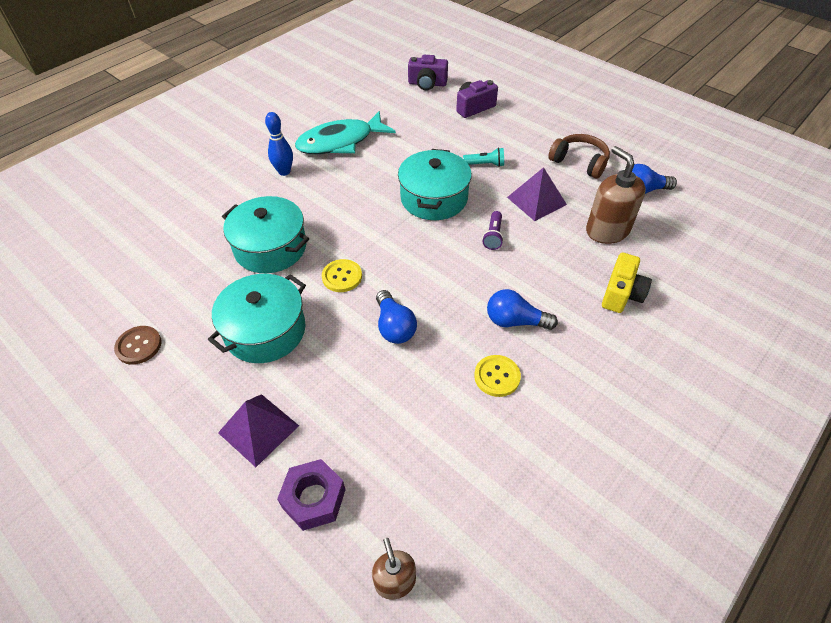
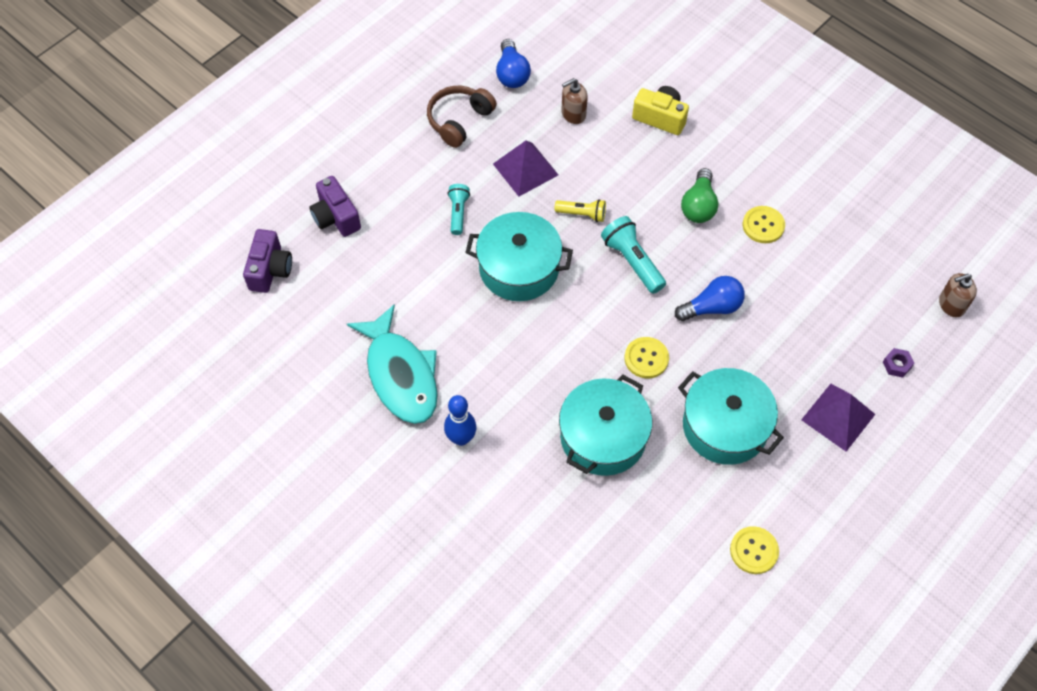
camera: 90 degrees left, 10 degrees up
brown button [114,326,161,365] -> yellow button [730,526,779,574]
purple nut [277,459,345,531] -> purple nut [883,348,914,378], size x0.52
purple flashlight [482,211,504,250] -> yellow flashlight [555,199,606,222]
blue light bulb [487,289,558,330] -> green light bulb [681,168,718,223]
brown soap dispenser [586,146,646,244] -> brown soap dispenser [561,78,588,124], size x0.58
none -> turquoise flashlight [601,216,666,294]

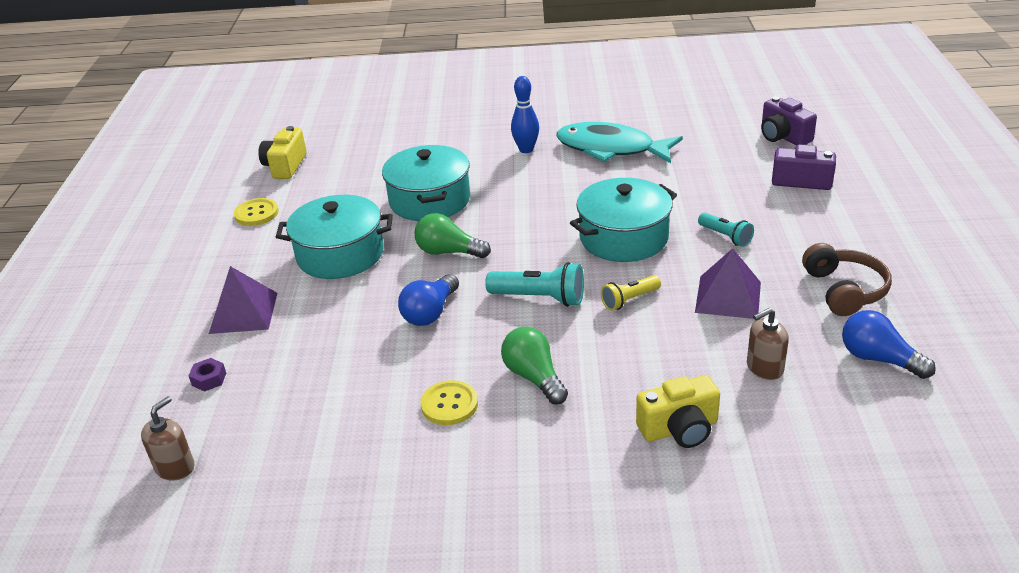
camera: 140 degrees right, 25 degrees down
brown soap dispenser [561,78,588,124] -> brown soap dispenser turned 135 degrees counterclockwise [747,308,789,380]
yellow button [624,337,669,378] -> green light bulb [415,213,491,258]
none -> yellow camera [259,126,307,179]

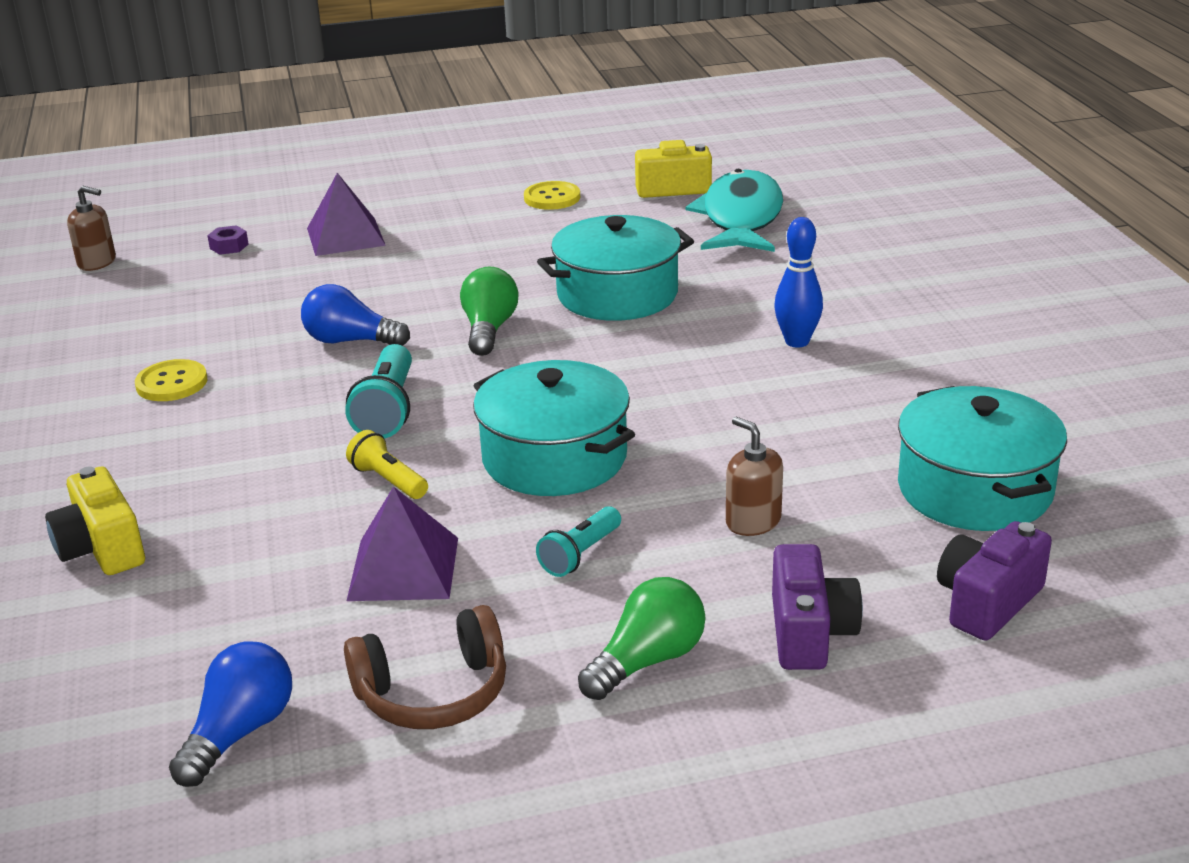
camera: 75 degrees right, 5 degrees down
turquoise pot [276,195,393,279] -> turquoise pot moved to [898,386,1067,531]
green light bulb [501,327,568,405] -> green light bulb moved to [578,577,706,700]
turquoise fish [556,122,683,163] -> turquoise fish moved to [686,169,783,252]
brown soap dispenser [747,308,789,380] -> brown soap dispenser moved to [726,417,783,536]

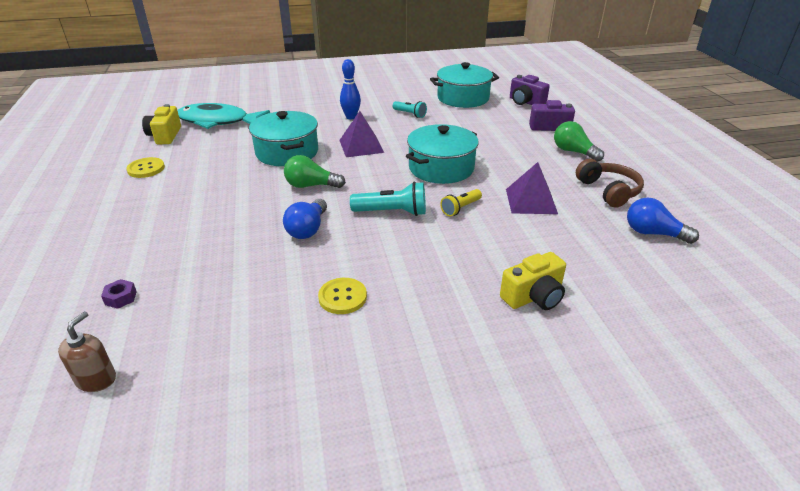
camera: 90 degrees left, 5 degrees up
purple pyramid [307,173,386,256] -> purple pyramid moved to [339,111,384,157]
turquoise flashlight [536,506,621,577] -> turquoise flashlight moved to [393,101,427,118]
brown soap dispenser [726,417,783,536] -> none

